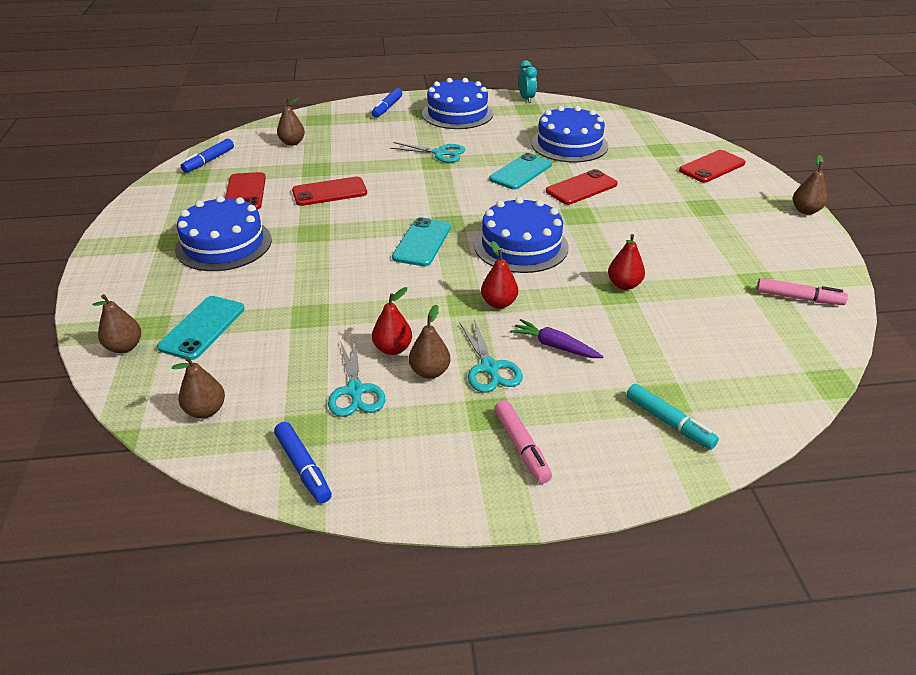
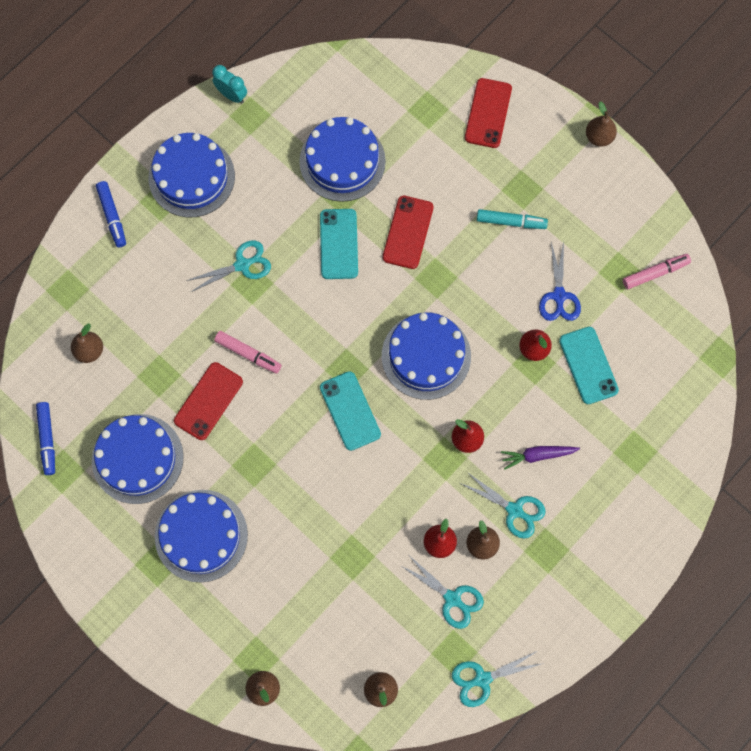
camera: 40 degrees left, 35 degrees up
turquoise phone [157,296,245,360] -> turquoise phone moved to [559,327,619,404]
red phone [225,172,266,210] -> blue cake [92,414,184,504]
blue marker [274,422,332,503] -> turquoise scissors [452,651,544,707]
pink marker [494,400,552,484] -> pink marker moved to [214,331,282,374]
turquoise marker [626,384,719,450] -> turquoise marker moved to [477,209,548,229]
none -> blue scissors [539,241,581,321]

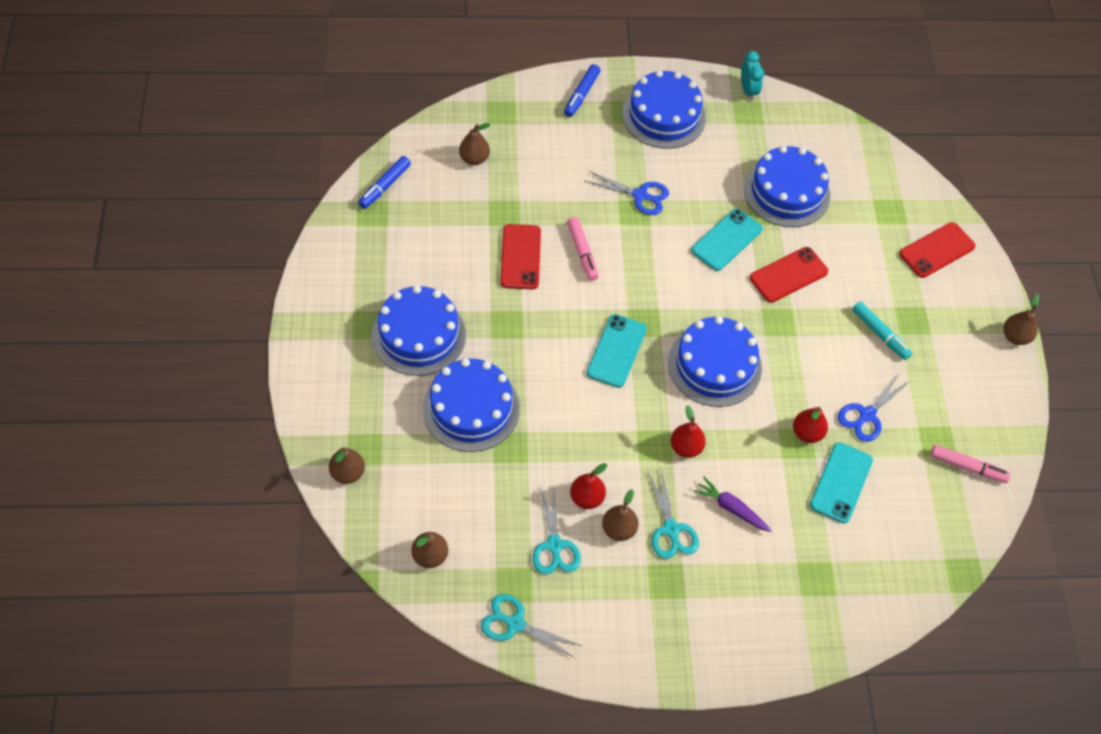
camera: 40 degrees right, 15 degrees down
blue cake [92,414,184,504] -> blue cake moved to [423,358,520,452]
red phone [174,362,243,440] -> red phone turned 75 degrees counterclockwise [500,224,541,289]
turquoise scissors [186,241,271,292] -> blue scissors [585,171,669,215]

